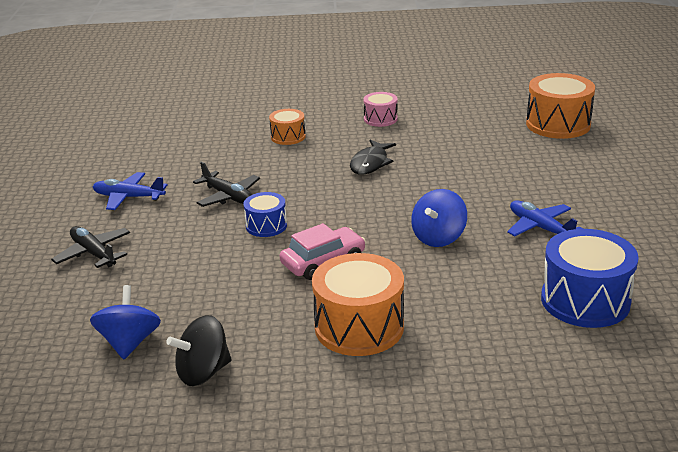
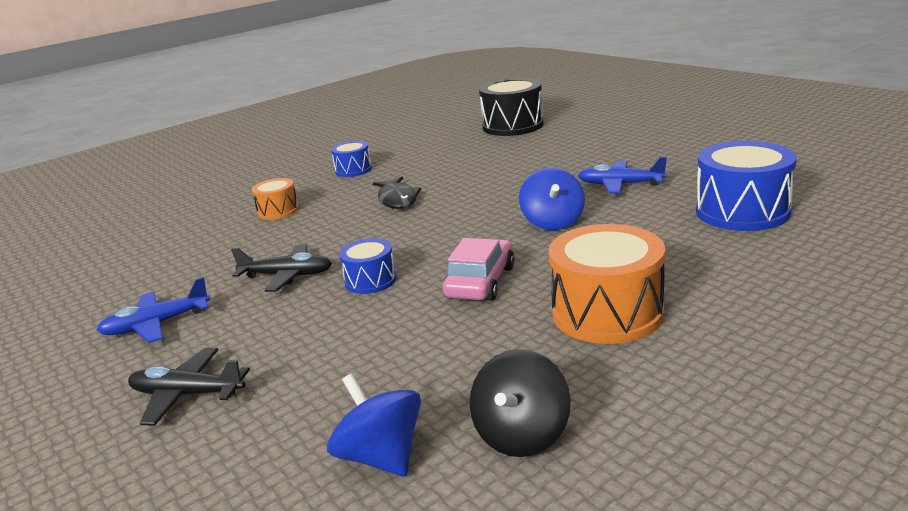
camera: 35 degrees left, 5 degrees down
pink drum [363,92,398,127] -> blue drum [331,141,372,177]
orange drum [526,73,595,139] -> black drum [479,78,544,136]

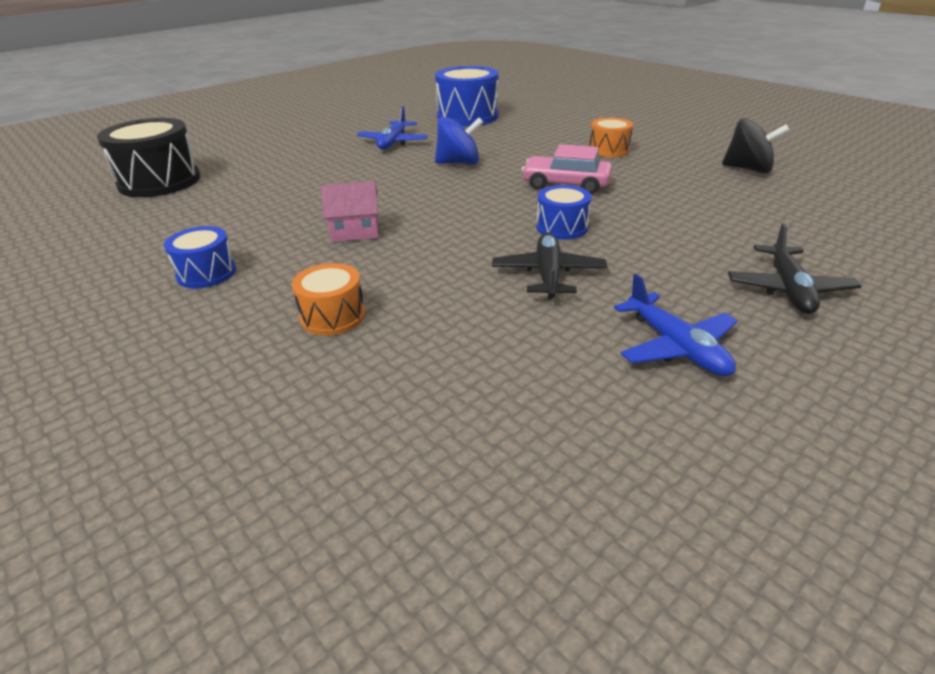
camera: 95 degrees left, 10 degrees up
blue spinning top [327,374,421,476] -> none
black fish [373,177,421,209] -> pink house [321,181,379,242]
orange drum [549,224,665,344] -> orange drum [589,118,633,157], size x0.55

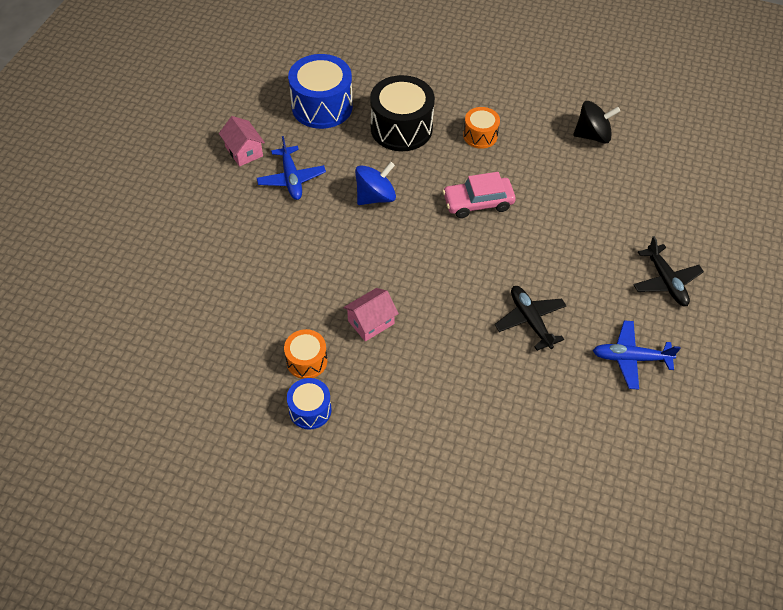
camera: 30 degrees left, 20 degrees up
black drum [97,118,200,197] -> black drum moved to [370,75,435,151]
orange drum [292,263,365,336] -> orange drum moved to [284,329,327,379]
blue drum [536,185,592,240] -> none
blue plane [614,274,738,376] -> blue plane turned 150 degrees clockwise [593,320,681,390]
none -> pink house [219,116,265,167]

